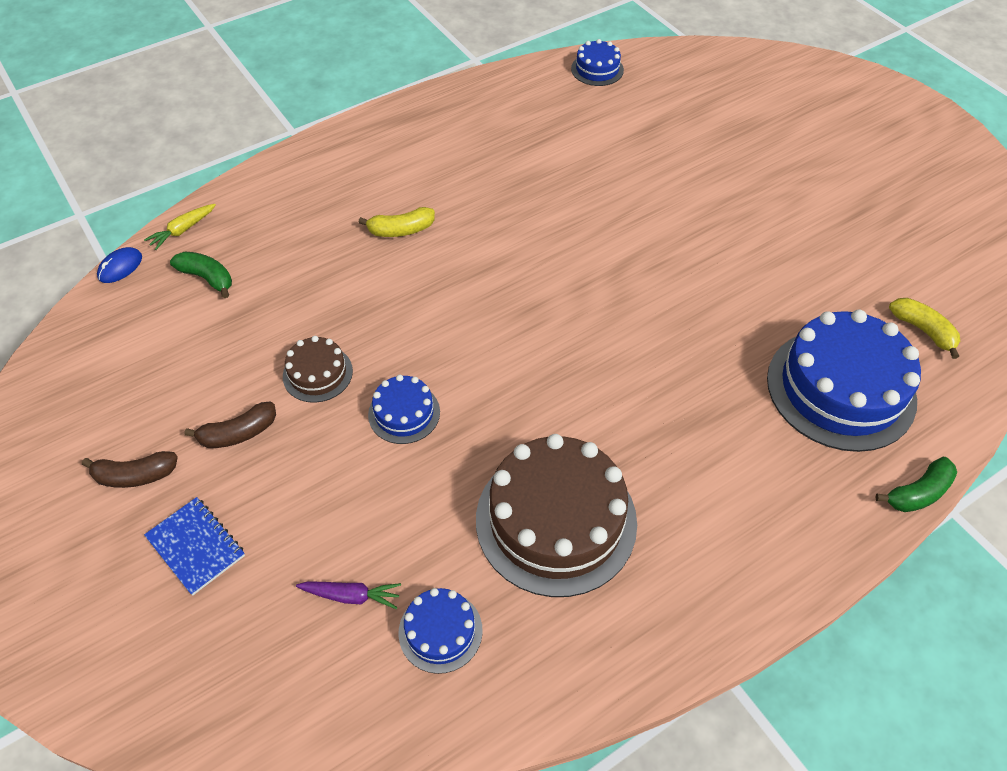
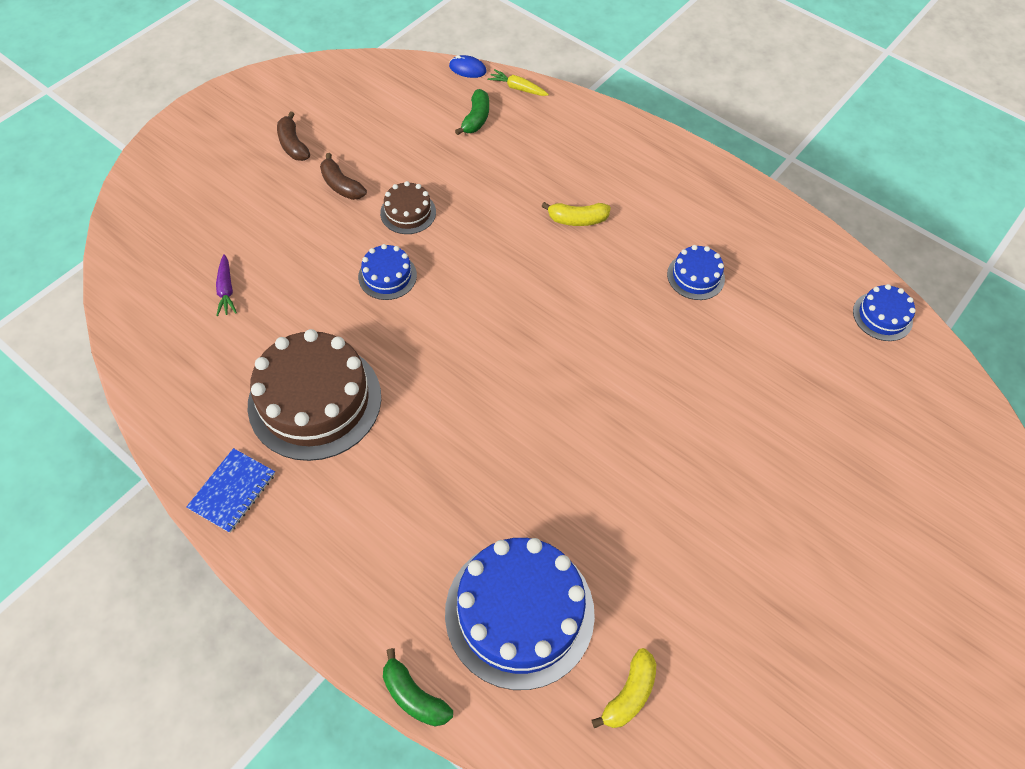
camera: 70 degrees right, 5 degrees up
blue notebook [144,497,245,595] -> blue notebook moved to [186,448,275,533]
yellow banana [358,207,435,237] -> yellow banana turned 60 degrees counterclockwise [542,202,611,226]
blue cake [399,588,483,674] -> blue cake moved to [667,245,725,300]

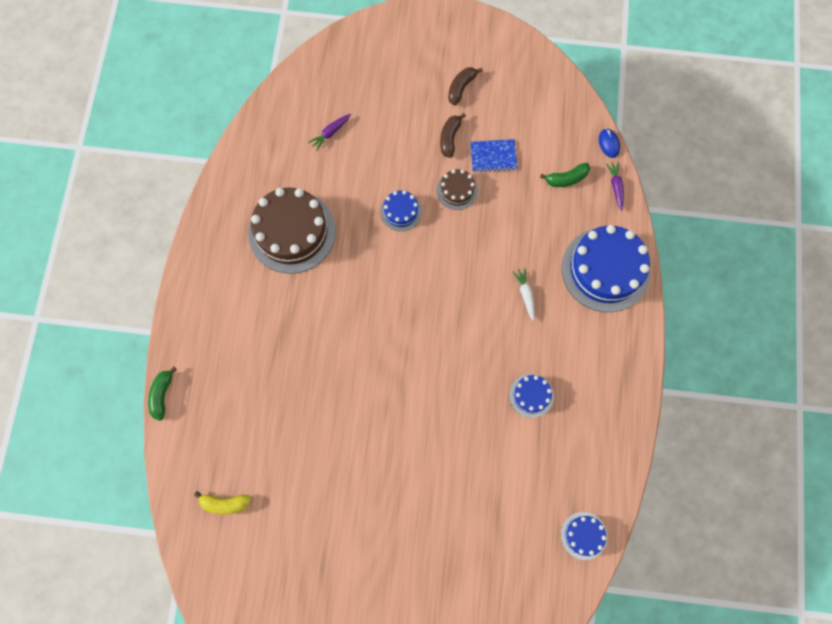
camera: 60 degrees right, 15 degrees up
blue notebook [186,448,275,533] -> blue notebook moved to [470,139,518,173]
blue cake [445,538,595,690] -> blue cake moved to [562,225,650,312]
yellow carrot [488,69,549,96] -> purple carrot [605,161,624,211]
yellow banana [542,202,611,226] -> white carrot [512,268,535,321]

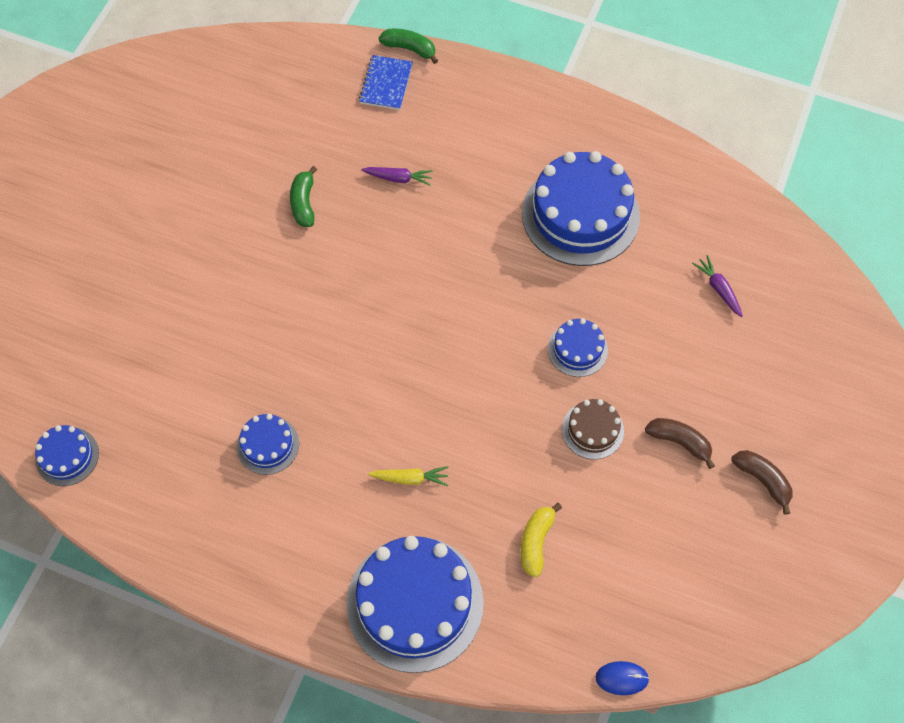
camera: 105 degrees right, 10 degrees down
yellow banana [194,491,251,514] -> yellow banana moved to [521,503,562,577]
brown cake [248,187,336,274] -> blue cake [522,151,640,266]
blue notebook [470,139,518,173] -> blue notebook moved to [359,55,413,110]
white carrot [512,268,535,321] -> yellow carrot [368,466,448,486]
green banana [540,163,590,187] -> green banana moved to [290,166,317,227]
purple carrot [605,161,624,211] -> purple carrot moved to [361,167,433,186]

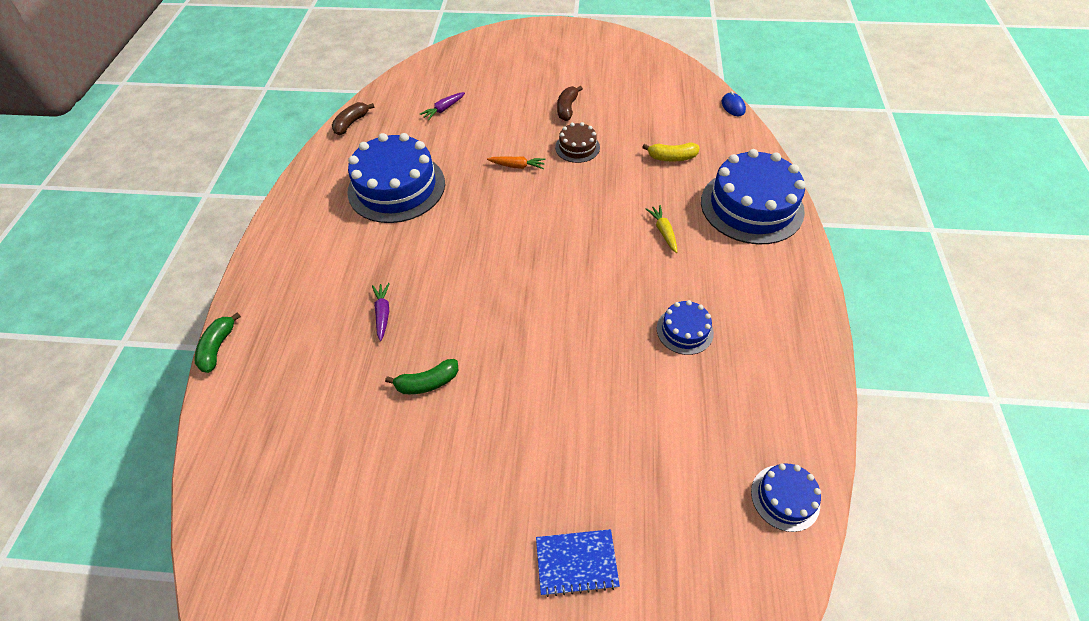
camera: 105 degrees left, 10 degrees down
blue notebook [359,55,413,110] -> blue notebook moved to [536,529,620,597]
blue cake [548,318,608,377] -> orange carrot [487,157,545,169]
brown banana [731,450,792,515] -> brown banana moved to [332,102,375,135]

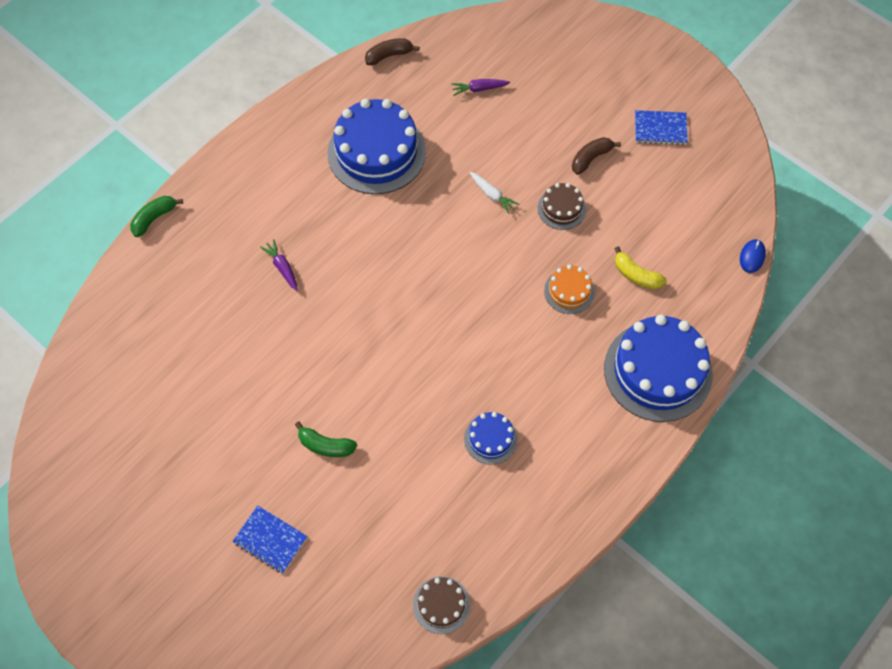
camera: 35 degrees right, 10 degrees up
purple carrot [372,283,390,341] -> purple carrot turned 60 degrees counterclockwise [260,239,298,291]
green banana [385,359,458,394] -> green banana moved to [295,422,357,457]
orange carrot [487,157,545,169] -> white carrot [470,172,519,214]
yellow carrot [646,205,677,253] -> none
blue cake [751,464,821,532] -> brown cake [413,576,470,634]
none -> orange cake [544,265,595,314]
none -> blue notebook [635,110,688,145]

